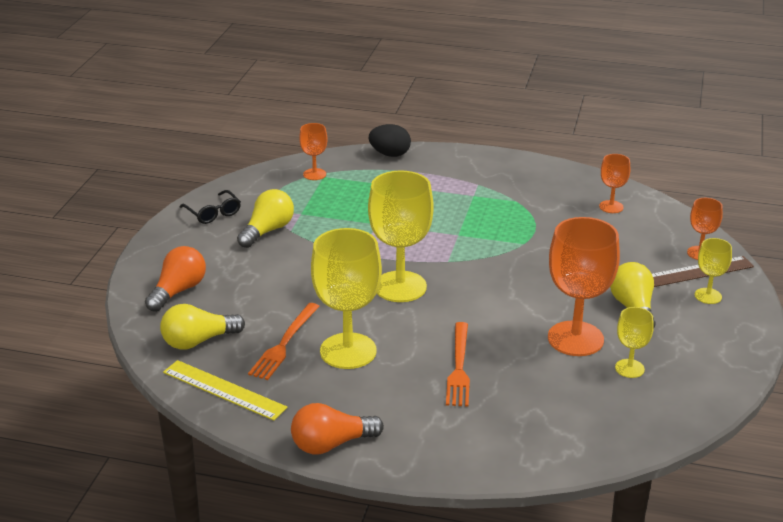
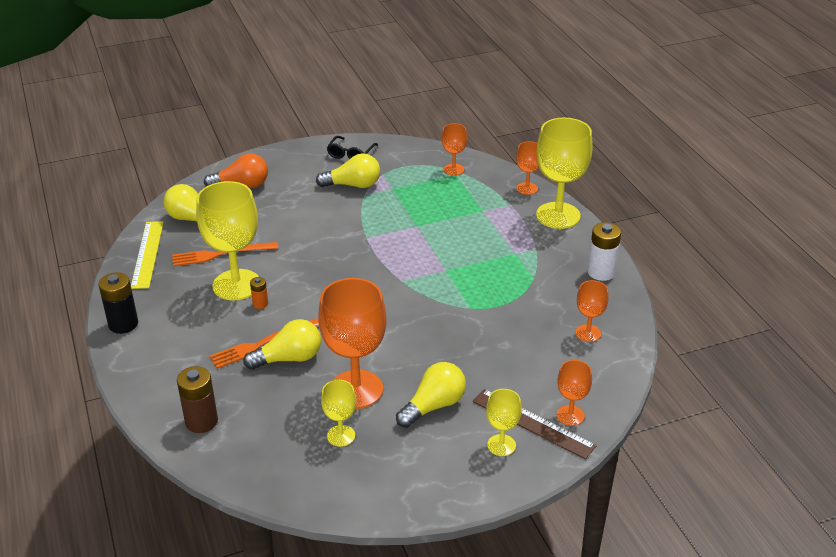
camera: 55 degrees right, 5 degrees up
orange light bulb [291,403,384,454] -> black battery [98,272,138,334]
yellow goblet [368,170,434,302] -> yellow goblet moved to [536,118,593,229]
black egg [369,124,411,157] -> orange goblet [516,141,539,195]
none -> brown battery [177,366,218,433]
none -> yellow light bulb [244,319,321,370]
none -> orange battery [250,277,268,309]
none -> white battery [588,222,621,281]

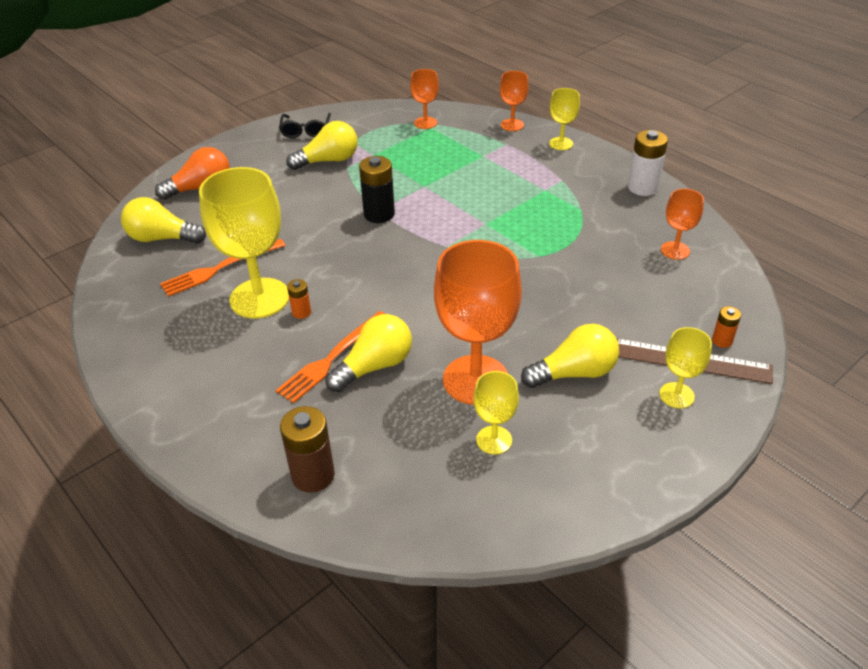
camera: 20 degrees left, 5 degrees up
black battery [98,272,138,334] -> black battery moved to [359,156,395,223]
yellow ruler [131,221,164,289] -> none
yellow light bulb [396,362,466,428] -> yellow light bulb turned 45 degrees clockwise [521,324,619,388]
yellow goblet [536,118,593,229] -> yellow goblet [549,88,580,150], size x0.50
orange goblet [557,360,592,426] -> orange battery [712,306,741,348]

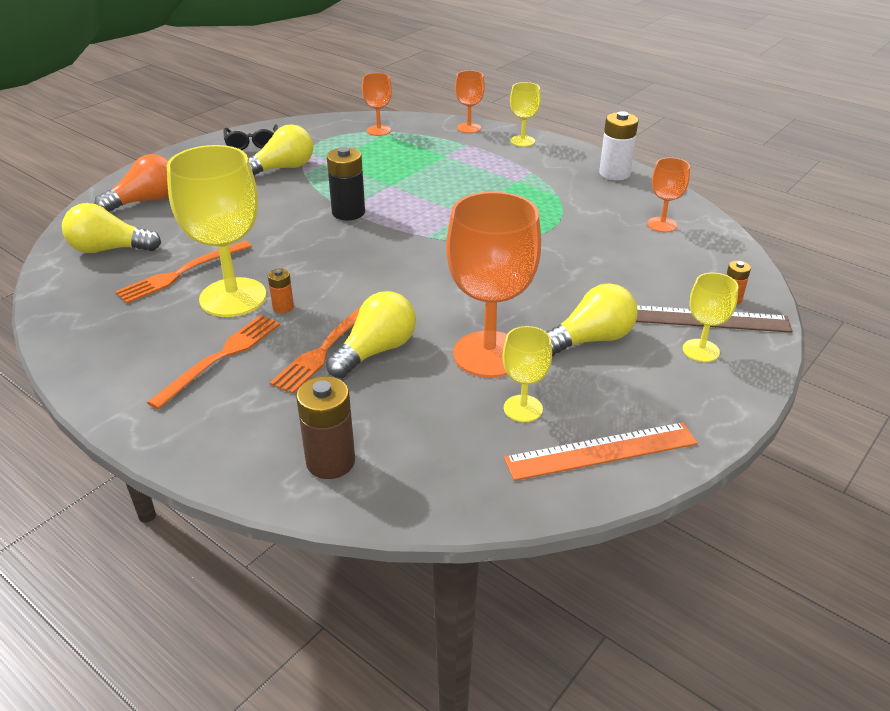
camera: 10 degrees left, 5 degrees down
none -> orange fork [147,315,281,410]
none -> orange ruler [504,422,698,481]

